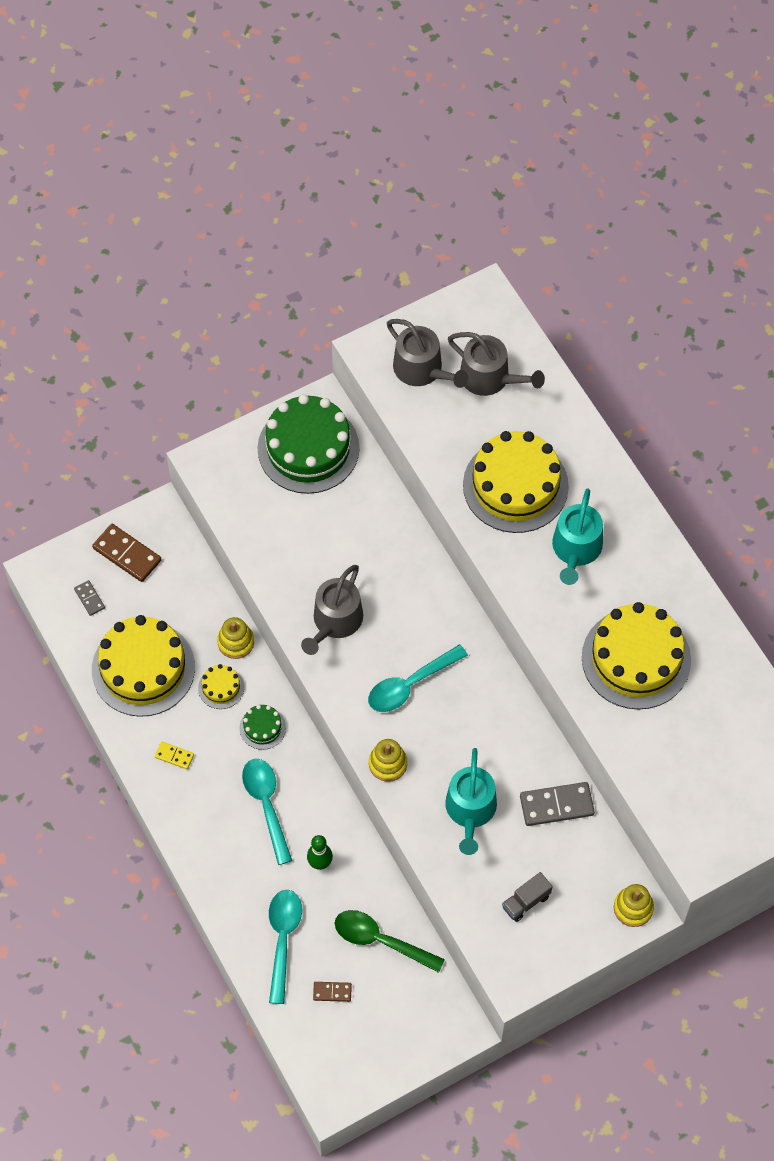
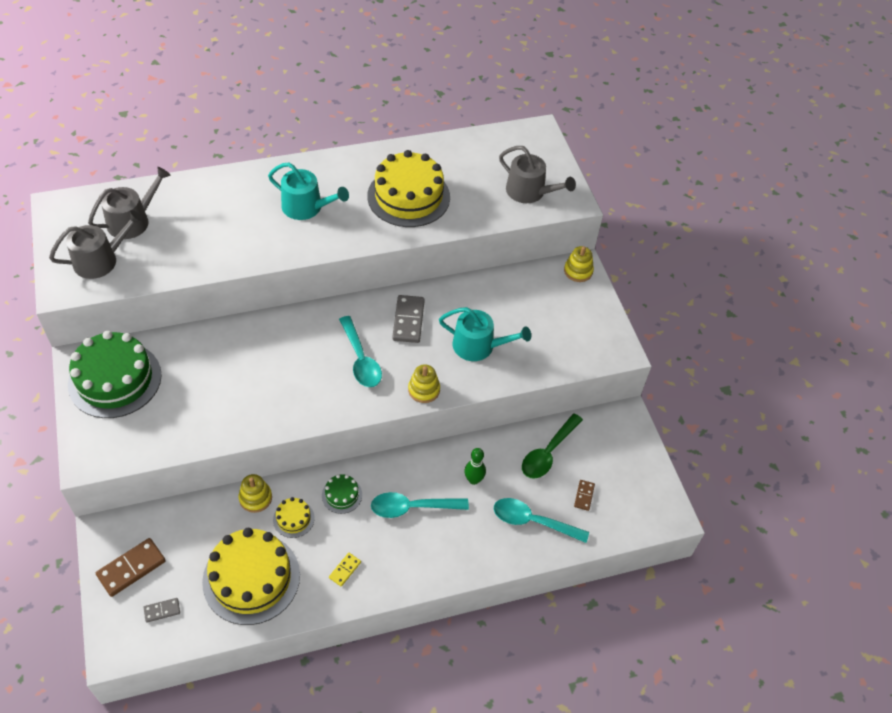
camera: 80 degrees left, 10 degrees down
grey watering can [301,565,363,655] -> grey watering can moved to [499,146,576,203]
yellow cake [463,431,569,533] -> none
grey truck [502,872,553,922] -> none
grey domino [520,782,595,826] -> grey domino moved to [392,295,425,343]

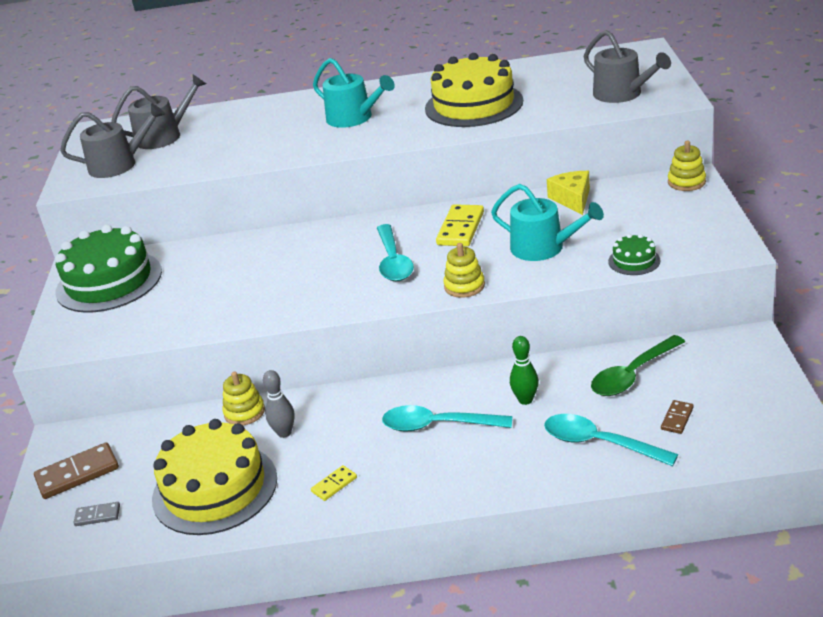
camera: 20 degrees right, 20 degrees down
yellow cake [273,497,315,538] -> grey bowling pin [263,370,295,438]
green cake [322,474,362,514] -> green cake moved to [608,234,660,275]
grey domino [392,295,425,343] -> yellow domino [436,204,484,246]
none -> yellow cheese [547,171,590,215]

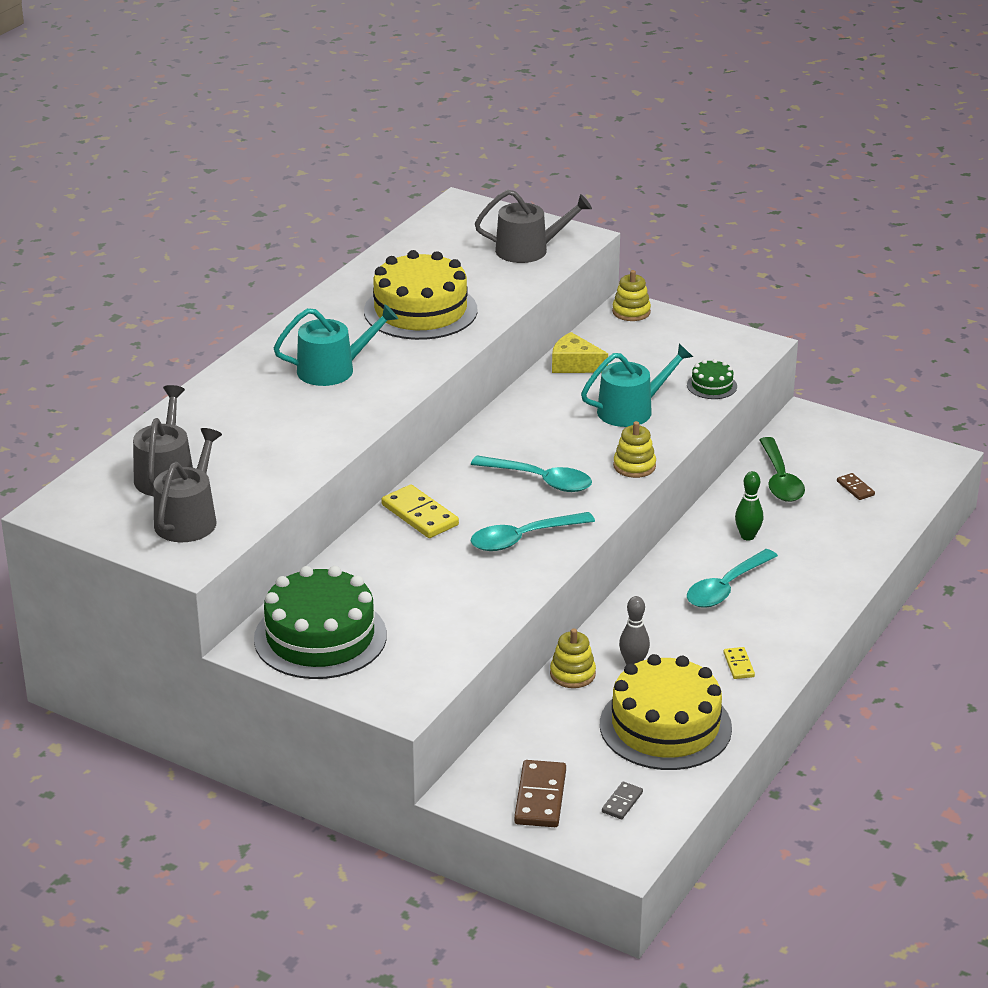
camera: 60 degrees left, 0 degrees up
yellow domino [436,204,484,246] -> yellow domino moved to [381,485,459,538]
turquoise spoon [544,414,678,466] -> turquoise spoon moved to [470,512,595,551]

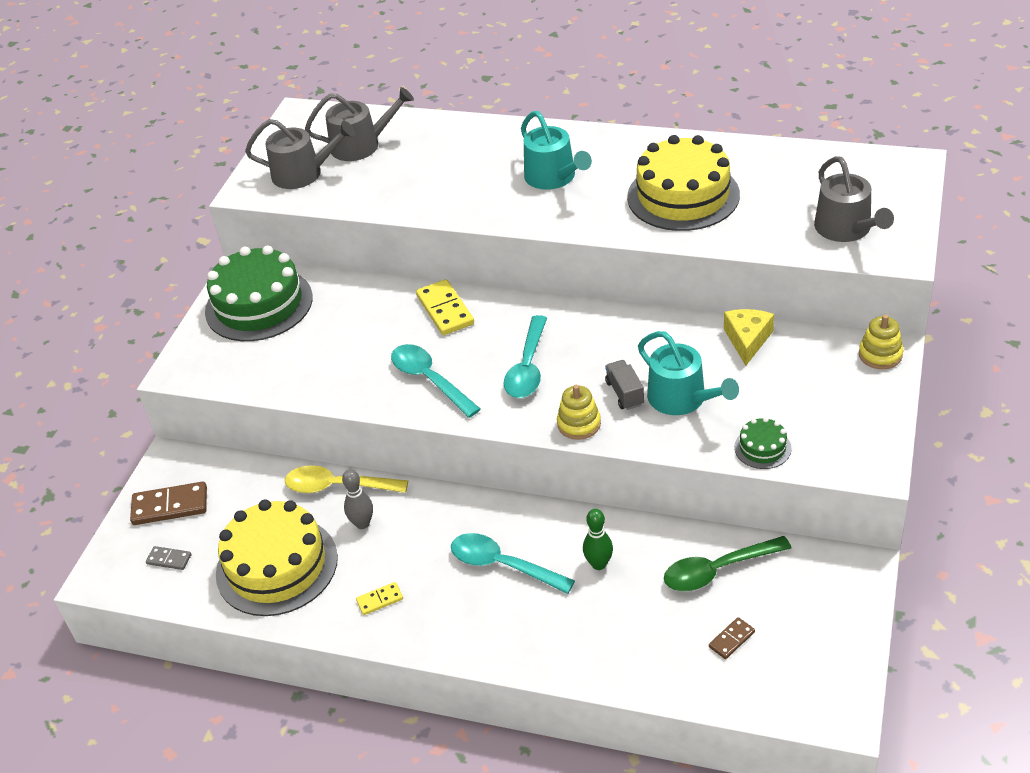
camera: 80 degrees right, 10 degrees up
yellow domino [381,485,459,538] -> yellow domino turned 60 degrees counterclockwise [416,279,474,335]
yellow stacking toy [550,628,596,688] -> yellow spoon [285,465,408,493]
none -> grey truck [605,360,644,410]

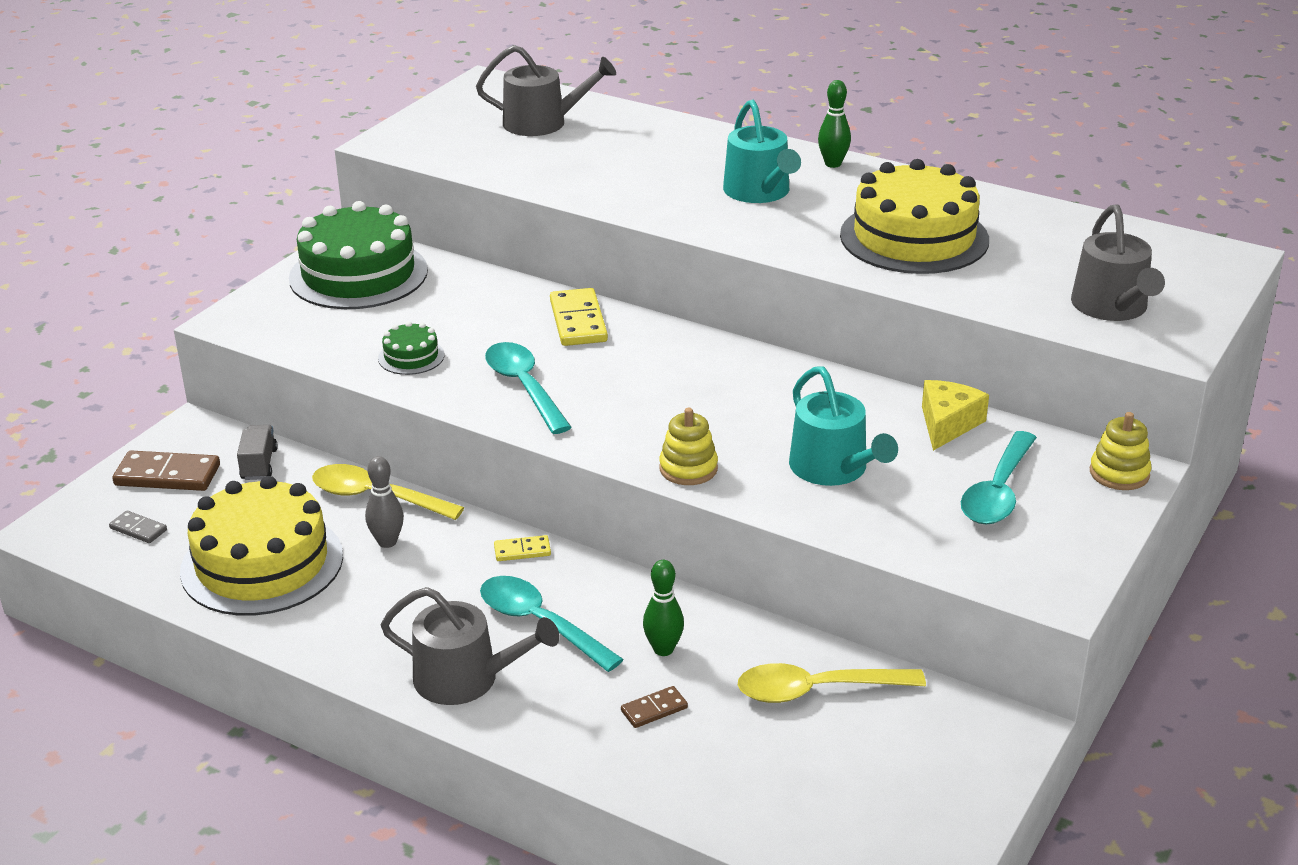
camera: 10 degrees right, 10 degrees down
grey watering can [245,119,355,189] -> grey watering can moved to [381,587,560,705]
yellow domino [356,582,403,615] -> yellow domino moved to [494,535,551,561]
turquoise spoon [504,315,547,398] -> turquoise spoon moved to [961,431,1037,524]
grey truck [605,360,644,410] -> grey truck moved to [237,425,278,480]
green spoon [664,536,792,591] -> yellow spoon [738,663,926,703]
brown domino [709,617,755,659] -> brown domino moved to [621,686,688,728]
green cake [734,417,791,469] -> green cake moved to [378,321,444,375]
none -> green bowling pin [818,80,851,168]

